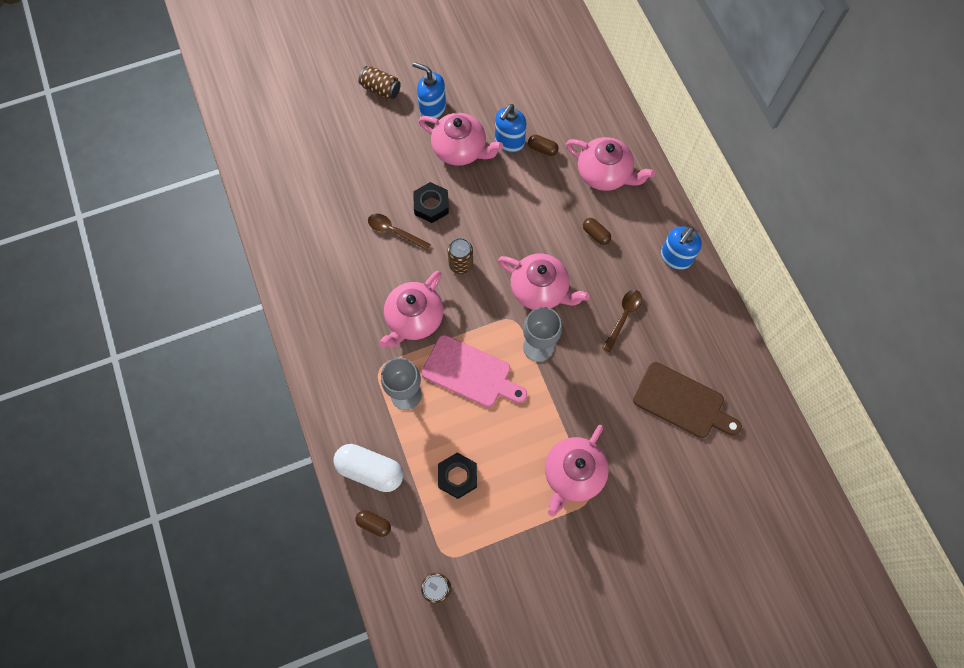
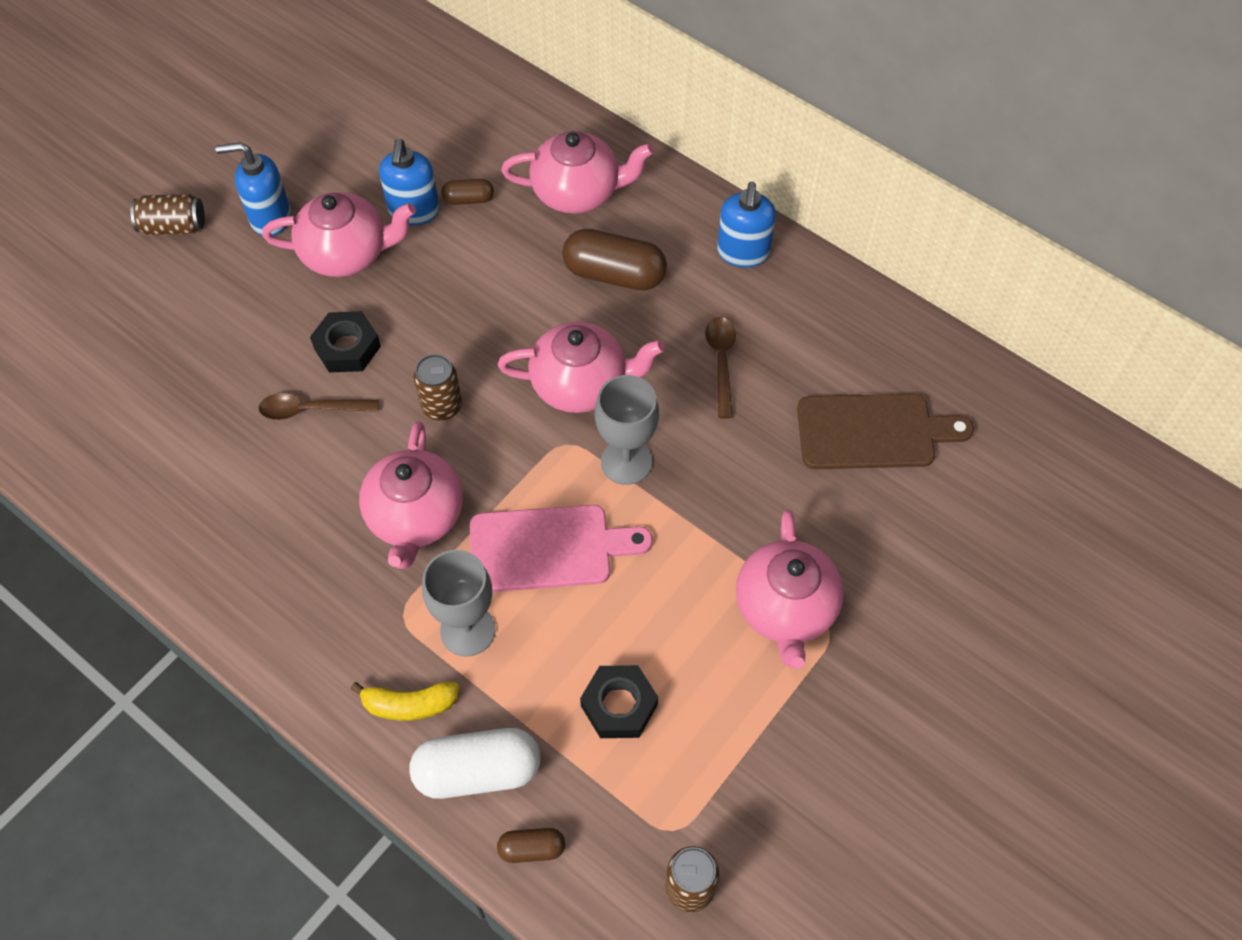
camera: 30 degrees left, 10 degrees down
brown capsule [583,218,611,245] -> brown capsule [562,229,667,291], size x1.96
none -> yellow banana [351,682,460,721]

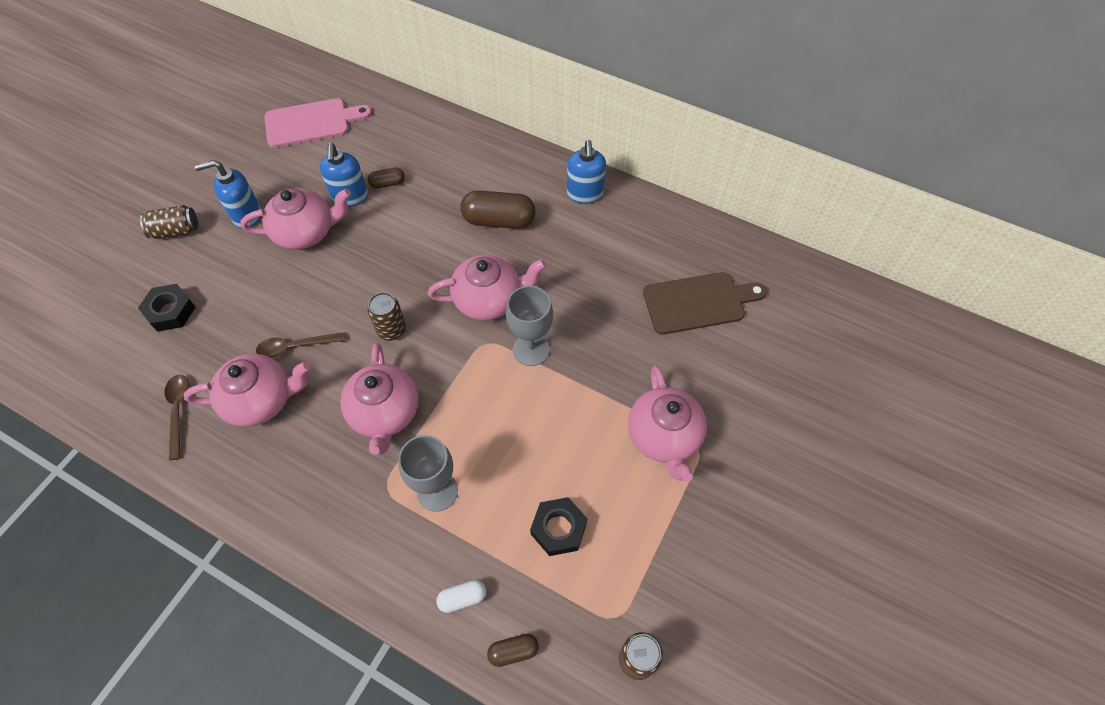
camera: 10 degrees left, 0 degrees up
black nut [310,311,381,373] -> black nut moved to [138,284,196,332]
yellow banana [351,682,460,721] -> none
white capsule [409,728,541,799] -> white capsule [436,580,486,613], size x0.51
pink cutting board [470,505,653,592] -> pink cutting board moved to [264,98,372,148]
pink teapot [501,131,654,214] -> pink teapot moved to [184,354,311,427]
brown spoon [705,317,736,418] -> brown spoon moved to [164,375,189,460]

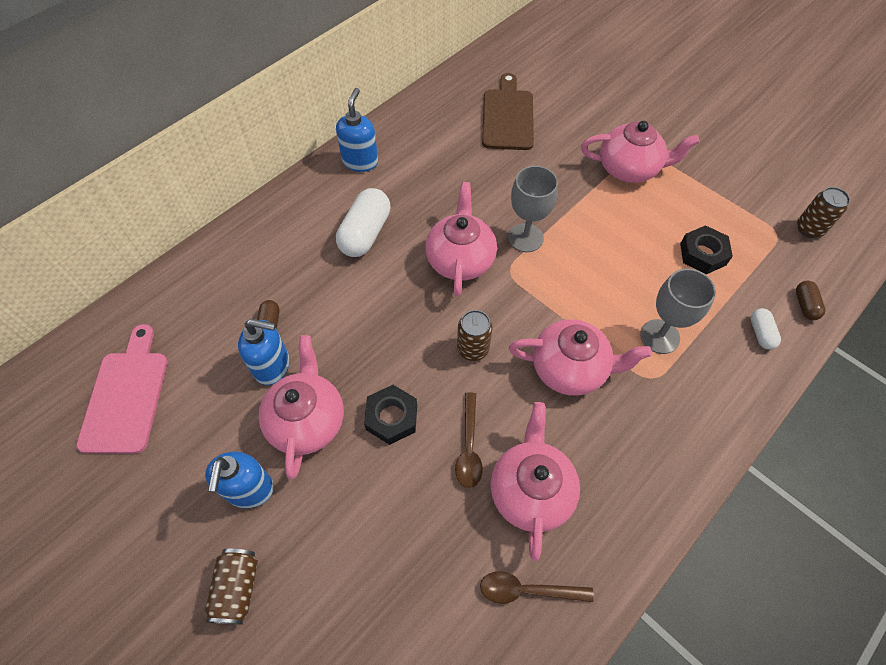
camera: 75 degrees left, 0 degrees up
black nut [138,284,196,332] -> black nut moved to [364,385,417,445]
brown capsule [460,190,536,229] -> white capsule [336,188,391,257]
blue soap dispenser [567,140,606,204] -> blue soap dispenser turned 90 degrees counterclockwise [336,88,378,172]

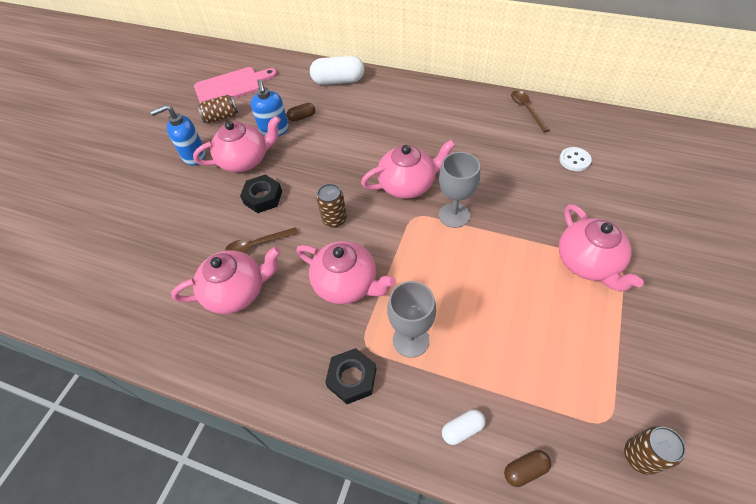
camera: 70 degrees right, 5 degrees down
brown can [205,549,258,625] -> brown can moved to [197,95,238,123]
blue soap dispenser [336,88,378,172] -> none
white capsule [336,188,391,257] -> white capsule moved to [310,56,364,85]
brown spoon [480,571,594,604] -> brown spoon moved to [511,90,550,133]
brown cutting board [482,73,534,150] -> white button [559,147,592,171]
pink teapot [509,319,652,396] -> pink teapot turned 45 degrees counterclockwise [296,241,396,304]
black nut [680,225,733,274] -> black nut moved to [325,348,377,404]

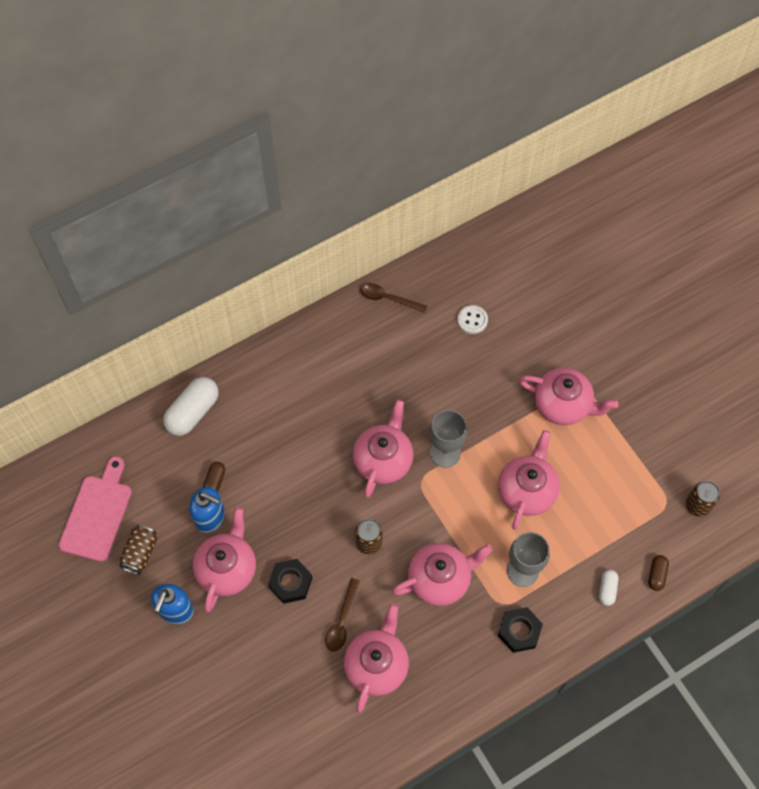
camera: 55 degrees left, 10 degrees up
none -> pink teapot [498,430,560,530]

